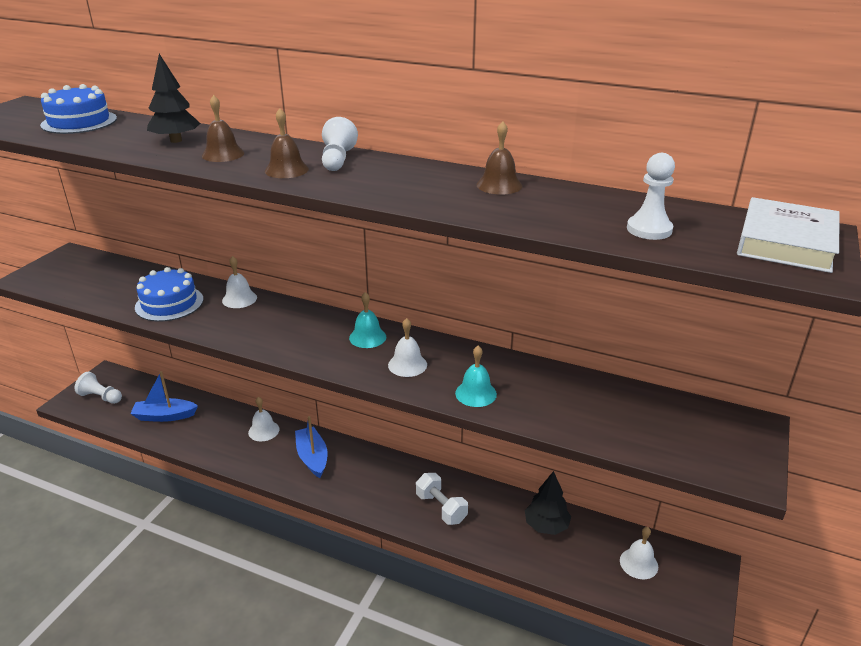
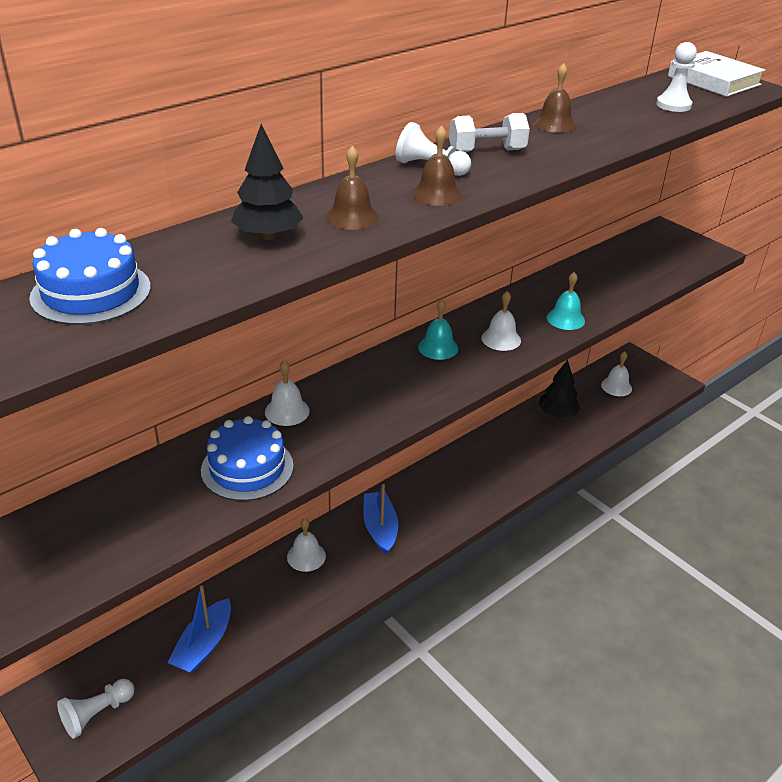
camera: 65 degrees left, 5 degrees up
blue boat [295,416,328,478] -> blue boat turned 75 degrees clockwise [363,484,398,555]
white dumbbell [416,473,468,525] -> white dumbbell moved to [449,113,530,153]

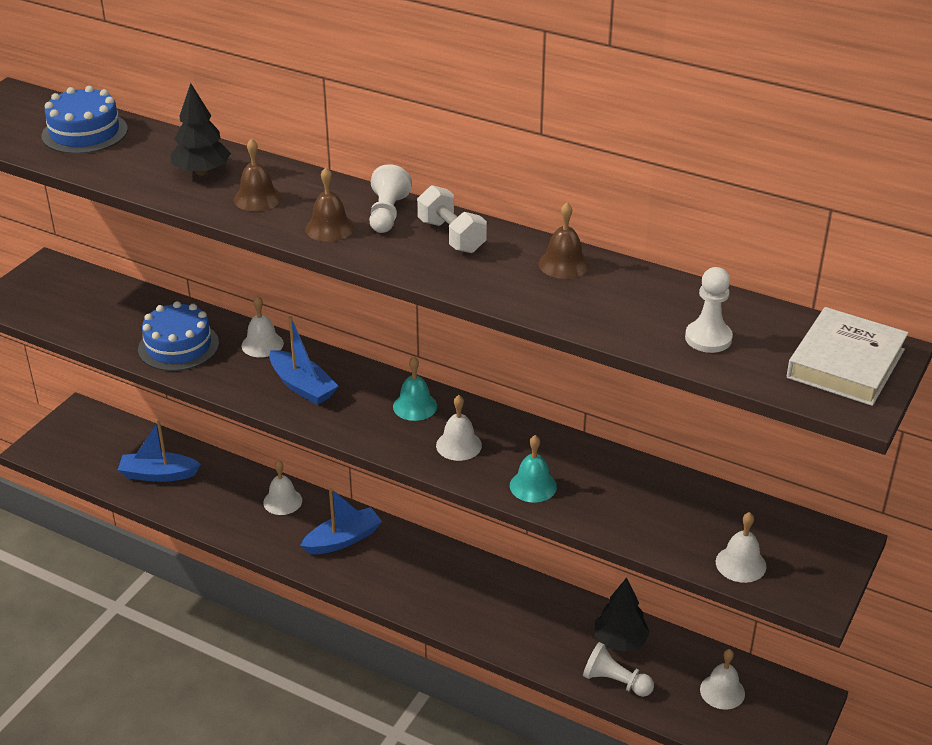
camera: 70 degrees right, 0 degrees up
white pawn [57,679,134,739] -> white pawn moved to [583,642,654,697]
none -> blue boat [269,316,338,405]
none -> white bell [716,512,767,583]

